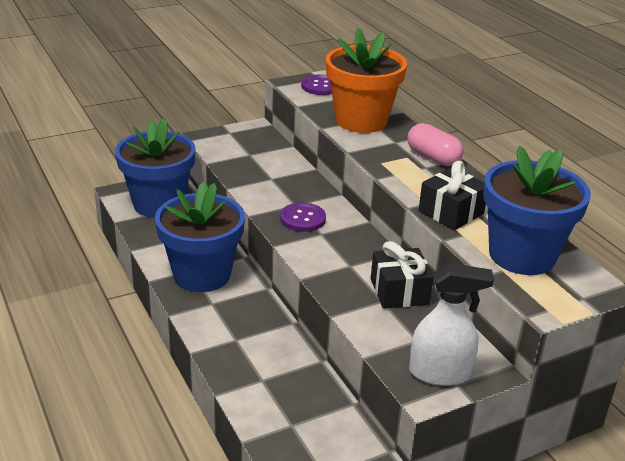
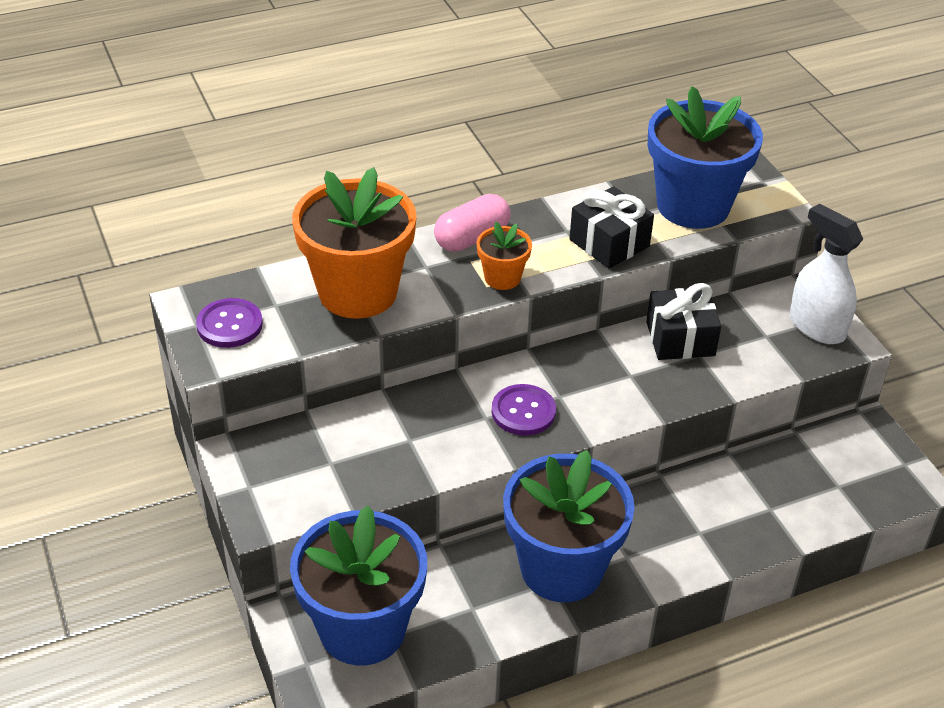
camera: 85 degrees left, 10 degrees up
white spray bottle [409,263,494,386] -> white spray bottle turned 45 degrees counterclockwise [790,204,863,344]
none -> orange flower pot [477,222,532,290]

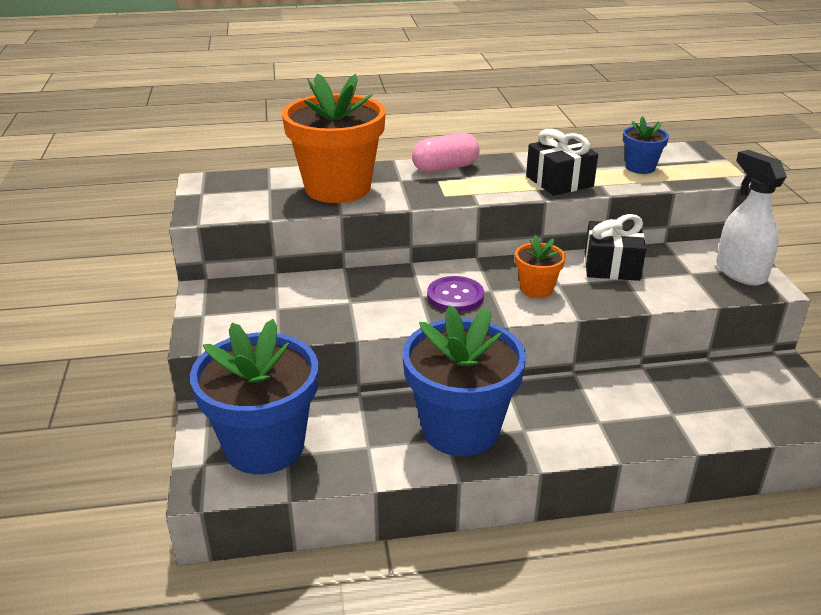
camera: 15 degrees right, 10 degrees down
purple button [196,298,263,348] -> none
orange flower pot [477,222,532,290] -> orange flower pot moved to [515,235,566,298]
blue flower pot [648,86,763,229] -> blue flower pot [623,116,669,174], size x0.47

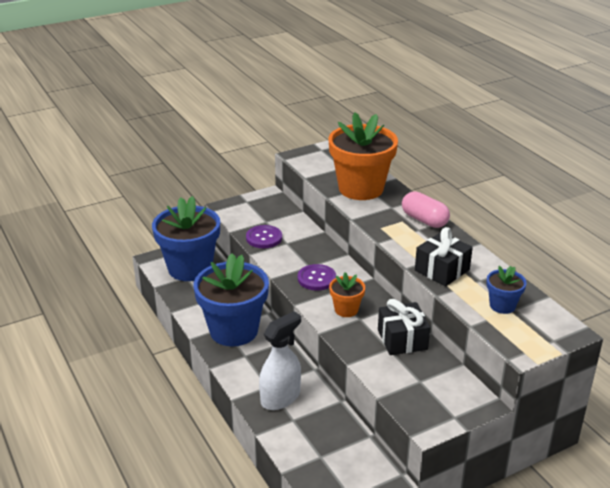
camera: 70 degrees right, 0 degrees up
white spray bottle [716,150,787,286] -> white spray bottle moved to [259,311,301,410]
none -> purple button [246,225,282,248]

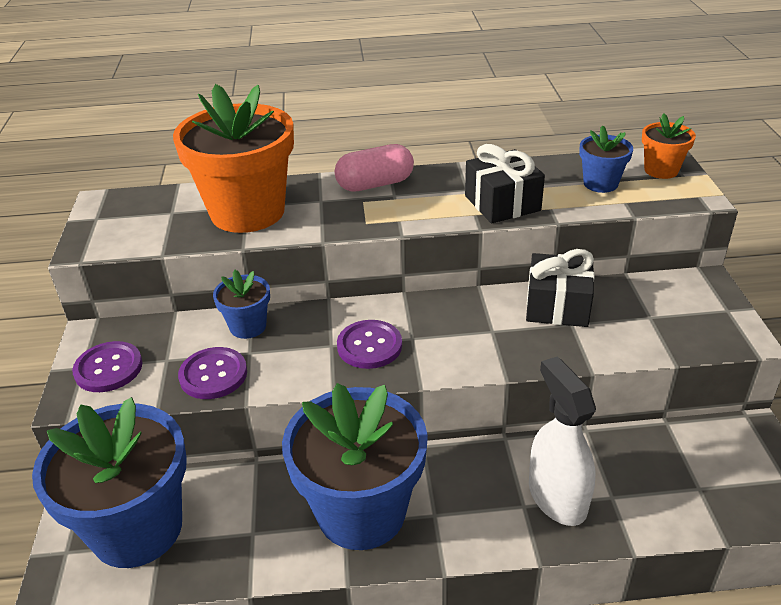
camera: 65 degrees left, 5 degrees up
orange flower pot [329,272,365,317] -> orange flower pot moved to [642,113,696,179]
none -> purple button [72,341,143,392]
none -> blue flower pot [213,270,270,339]

